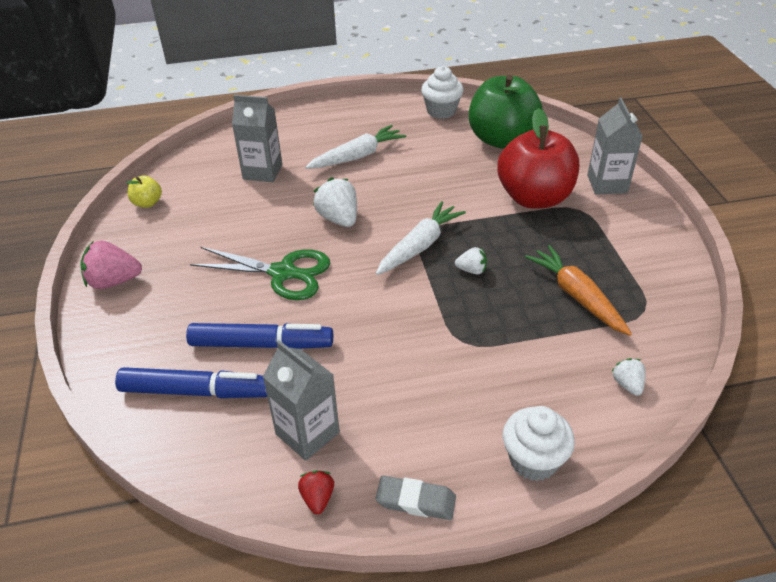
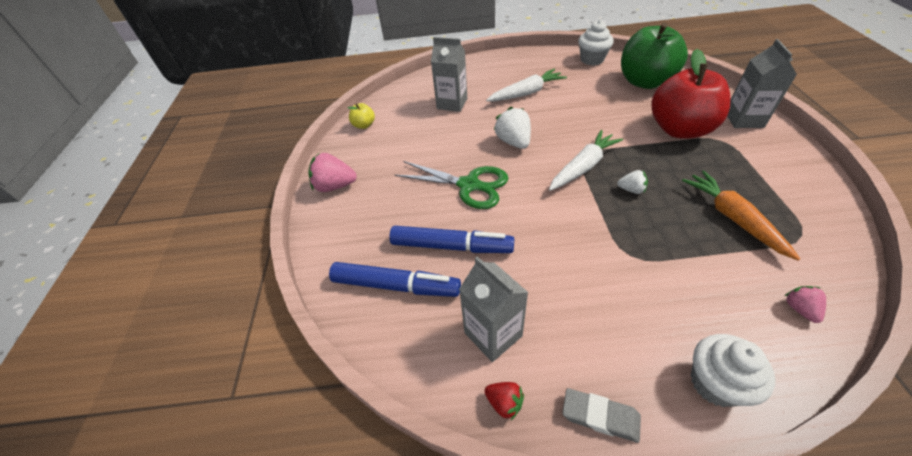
camera: 10 degrees right, 5 degrees up
red strawberry [298,470,334,514] -> red strawberry turned 120 degrees clockwise [484,382,524,420]
white strawberry [611,358,645,396] -> pink strawberry [785,286,826,323]

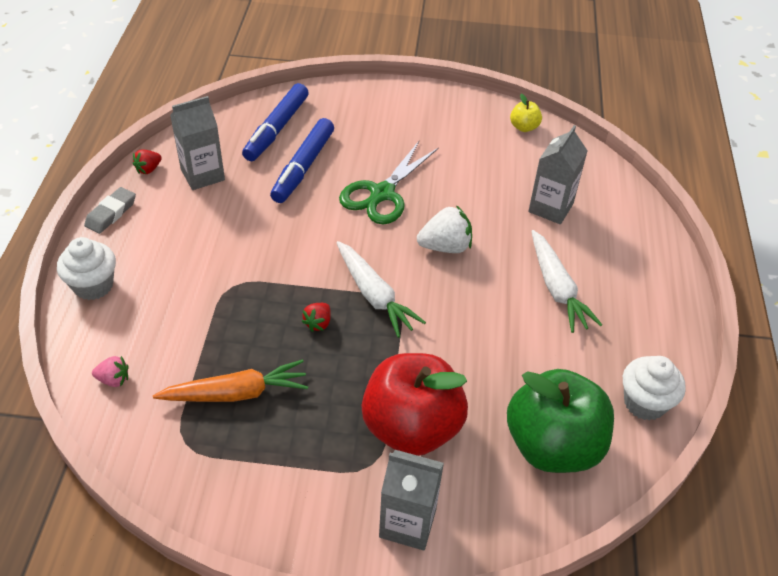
camera: 95 degrees right, 0 degrees up
pink strawberry [308,153,357,192] -> none
white strawberry [617,170,648,194] -> red strawberry [301,303,331,332]

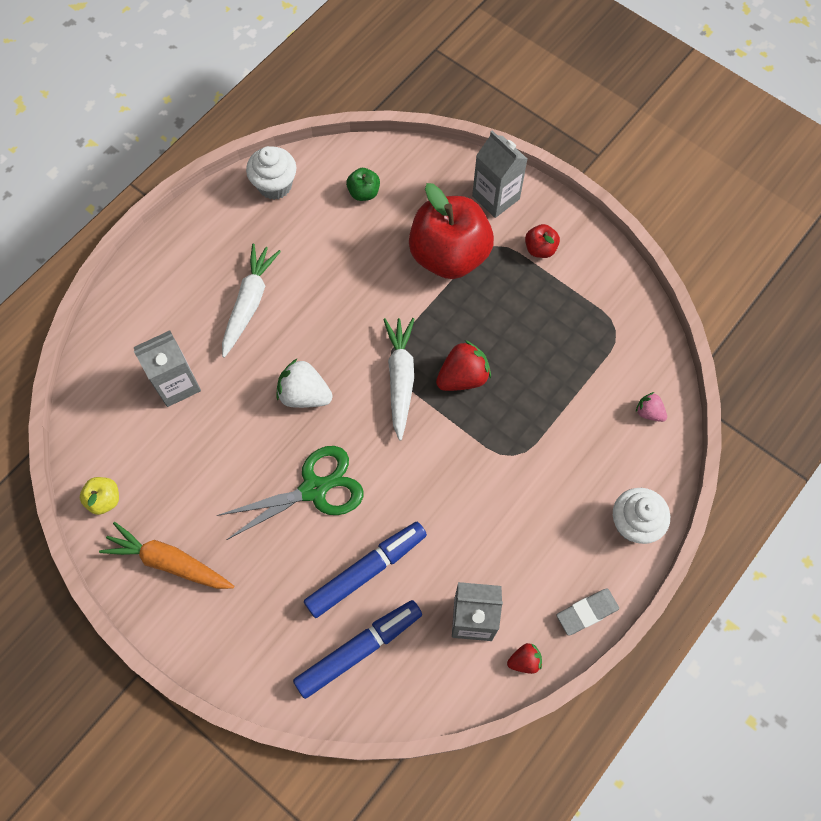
camera: 145 degrees left, 20 degrees up
orange carrot [153,360,308,402] -> orange carrot moved to [99,522,234,589]
red strawberry [301,303,331,332] -> red strawberry [436,340,491,391], size x1.77
green apple [507,369,614,473] -> green apple [346,168,380,201], size x0.42
none -> red apple [525,224,560,258]

